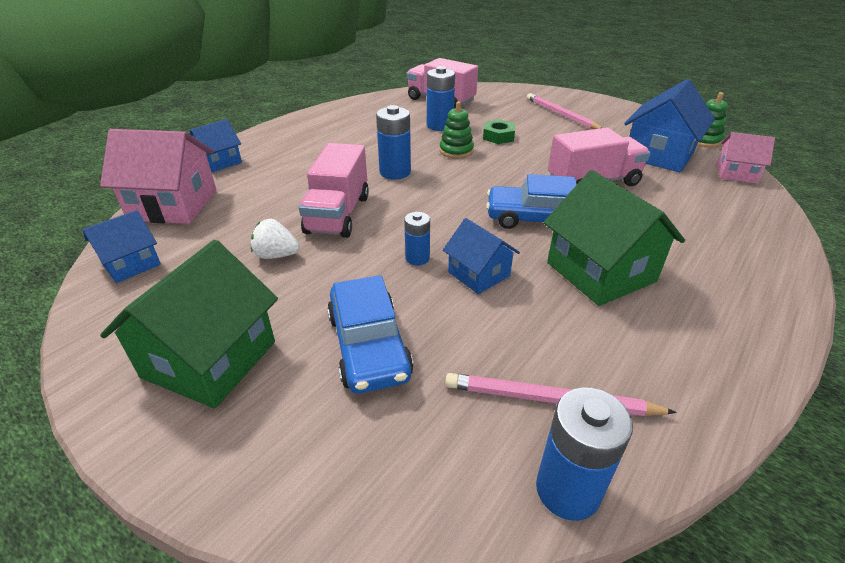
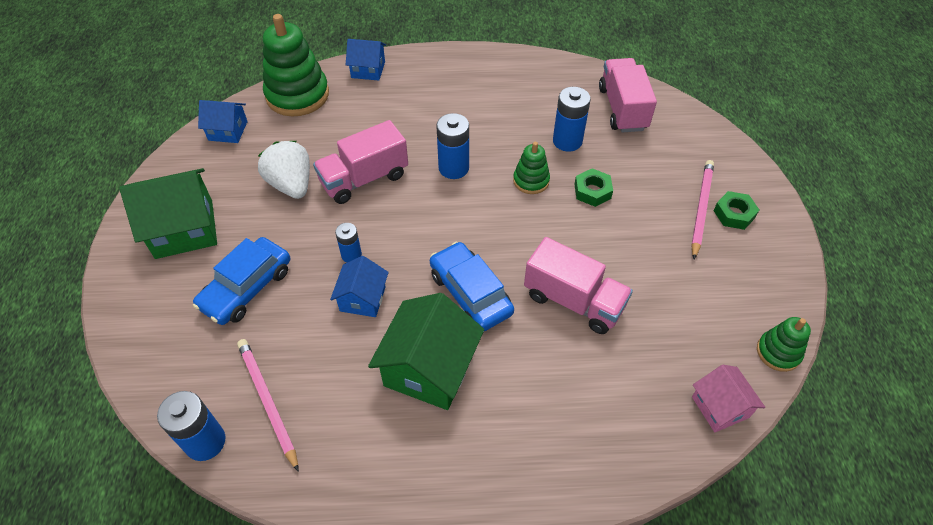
camera: 50 degrees right, 15 degrees up
pink house [100,129,217,224] -> green stacking toy [263,14,329,116]
white strawberry [251,219,300,259] -> white strawberry [258,141,310,199], size x1.60
blue house [624,79,715,173] -> none
none -> green nut [713,191,759,230]

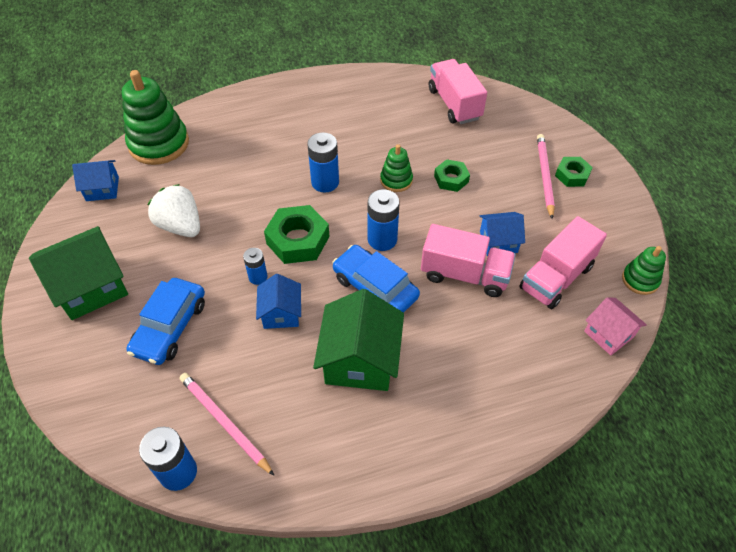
camera: 15 degrees left, 0 degrees up
pink truck [313,120,408,204] -> pink truck moved to [519,216,607,309]
blue house [346,39,386,81] -> blue house moved to [480,212,525,256]
blue battery [553,87,591,152] -> blue battery moved to [368,189,400,251]
none -> green nut [264,205,330,264]

